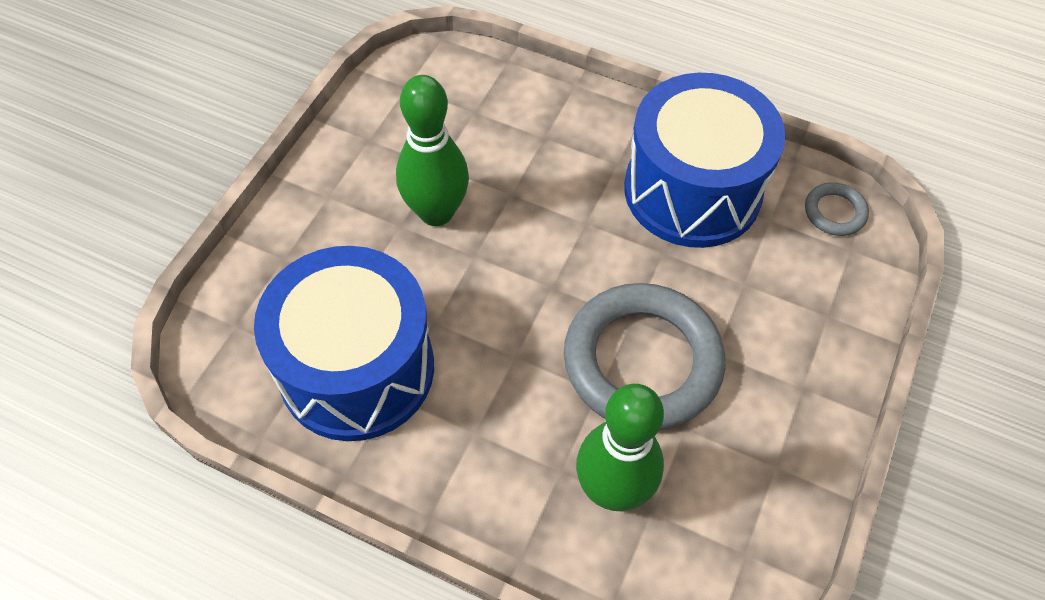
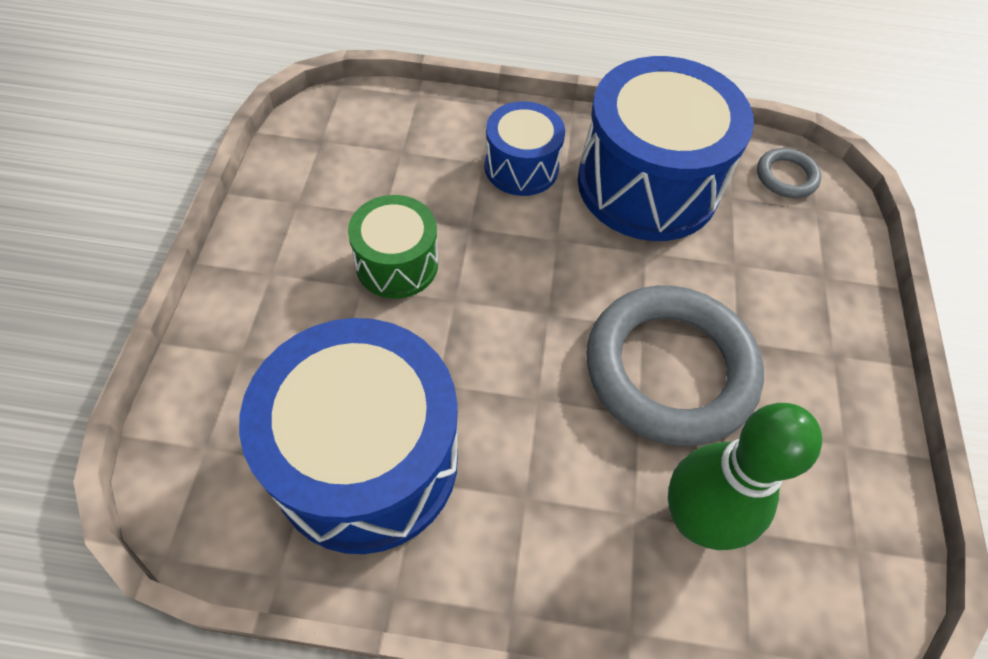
camera: 20 degrees left, 0 degrees up
green bowling pin [396,75,469,226] -> green drum [348,195,438,298]
none -> blue drum [485,101,565,196]

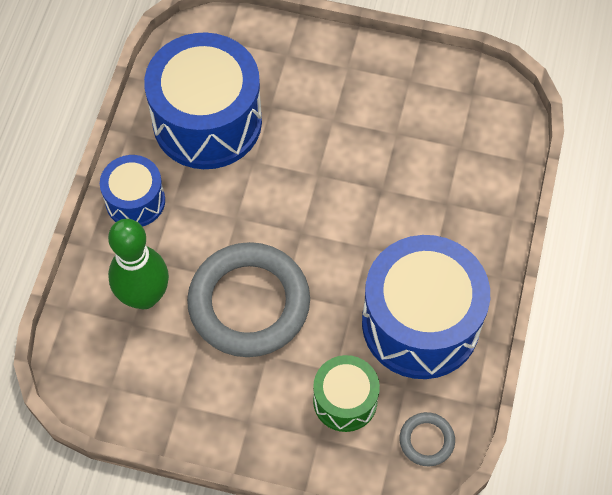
camera: 100 degrees right, 5 degrees up
green drum [348,195,438,298] -> green drum moved to [313,355,380,432]
blue drum [485,101,565,196] -> blue drum moved to [100,155,165,227]

